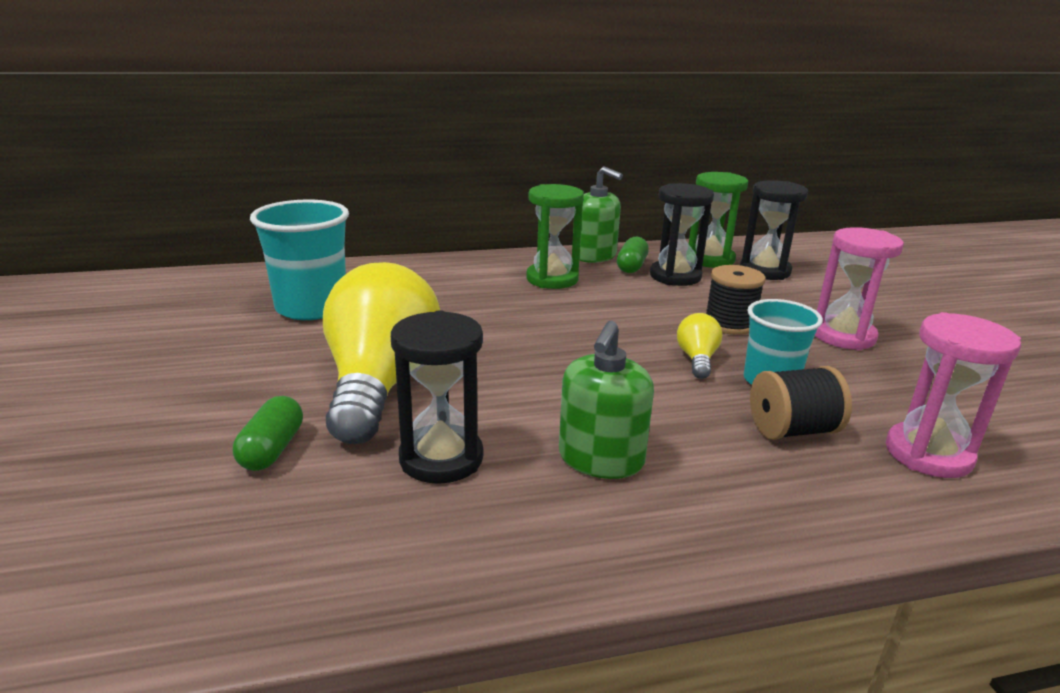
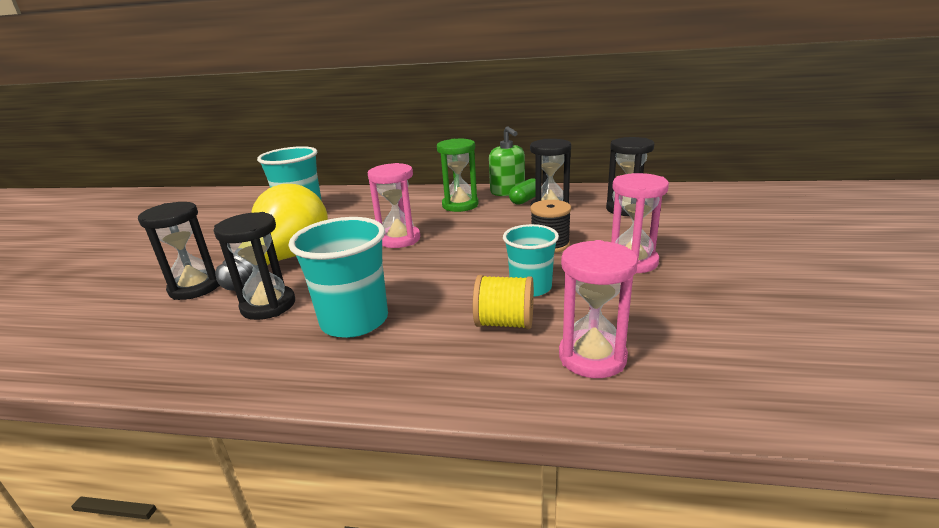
camera: 25 degrees right, 0 degrees up
green capsule [233,396,303,471] -> black hourglass [138,202,220,300]
green soap dispenser [559,321,654,479] -> turquoise cup [289,217,388,338]
yellow light bulb [677,313,722,379] -> none
green hourglass [689,172,748,268] -> none
black spool [750,366,852,440] -> yellow spool [473,275,534,329]
none -> pink hourglass [368,163,420,248]

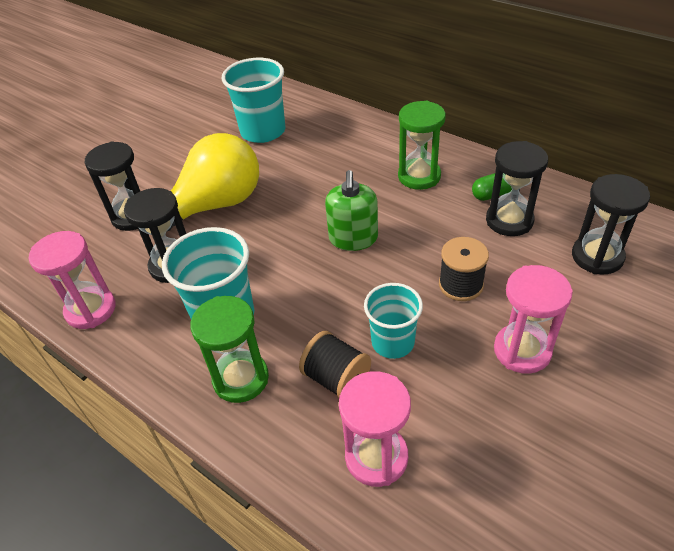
camera: 30 degrees right, 20 degrees up
pink hourglass [368,163,420,248] -> pink hourglass moved to [29,231,116,329]
yellow spool [473,275,534,329] -> black spool [299,331,371,397]
green soap dispenser [489,126,525,196] -> green soap dispenser moved to [325,170,378,251]
none -> green hourglass [190,296,269,403]

